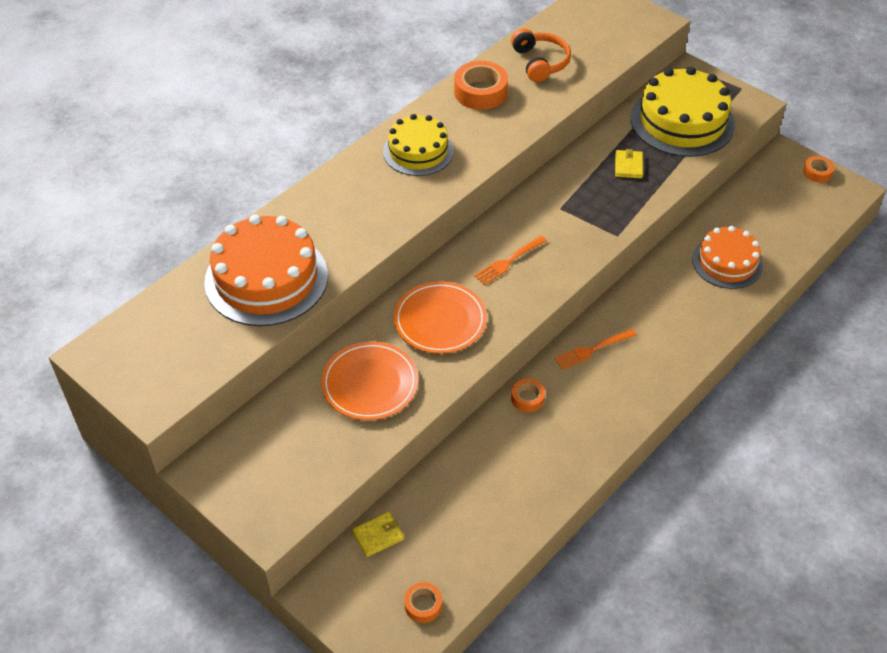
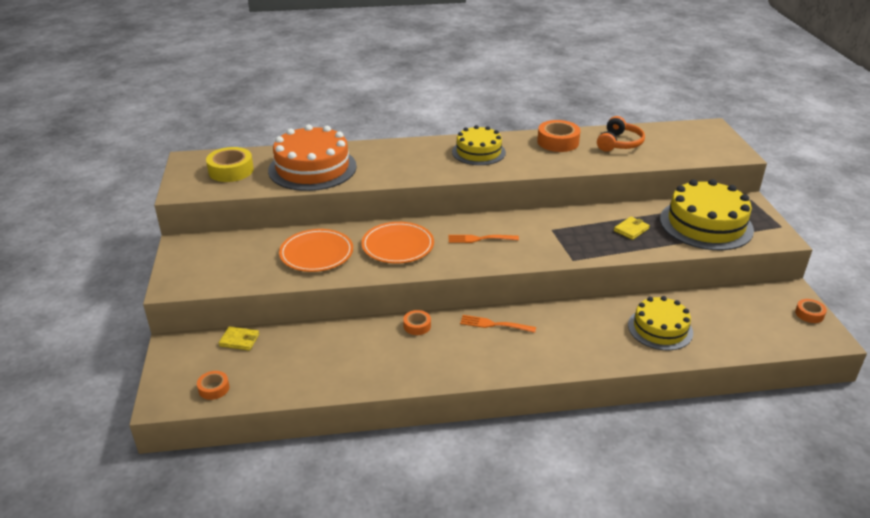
camera: 40 degrees right, 15 degrees down
orange cake [692,226,763,289] -> yellow cake [628,296,693,351]
none -> yellow tape [206,147,254,182]

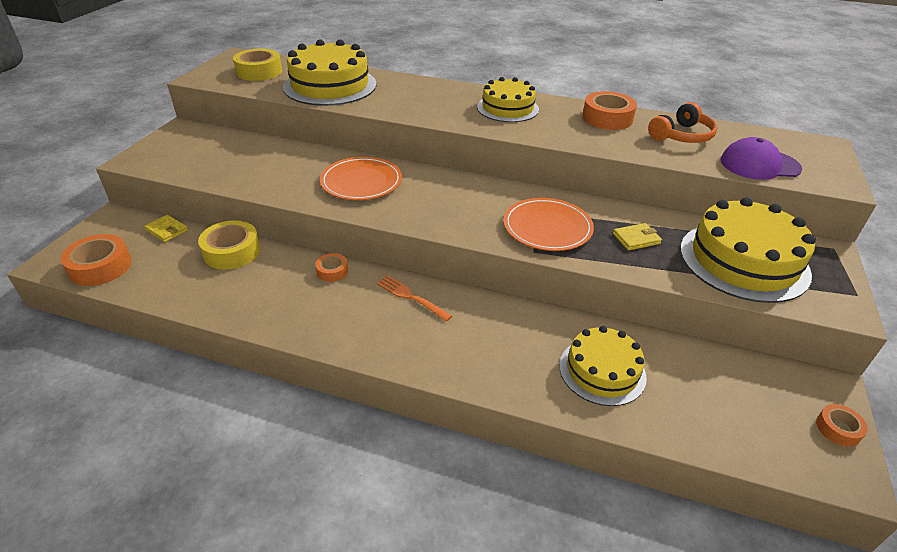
camera: 25 degrees right, 5 degrees up
orange tape [197,371,229,400] -> orange tape [60,234,132,286], size x1.82
orange cake [268,124,357,191] -> yellow cake [283,39,376,106]
orange plate [279,229,353,272] -> orange plate moved to [503,198,594,251]
orange fork [448,235,519,243] -> none
none -> yellow tape [198,220,260,270]
none -> purple cap [720,137,802,180]

